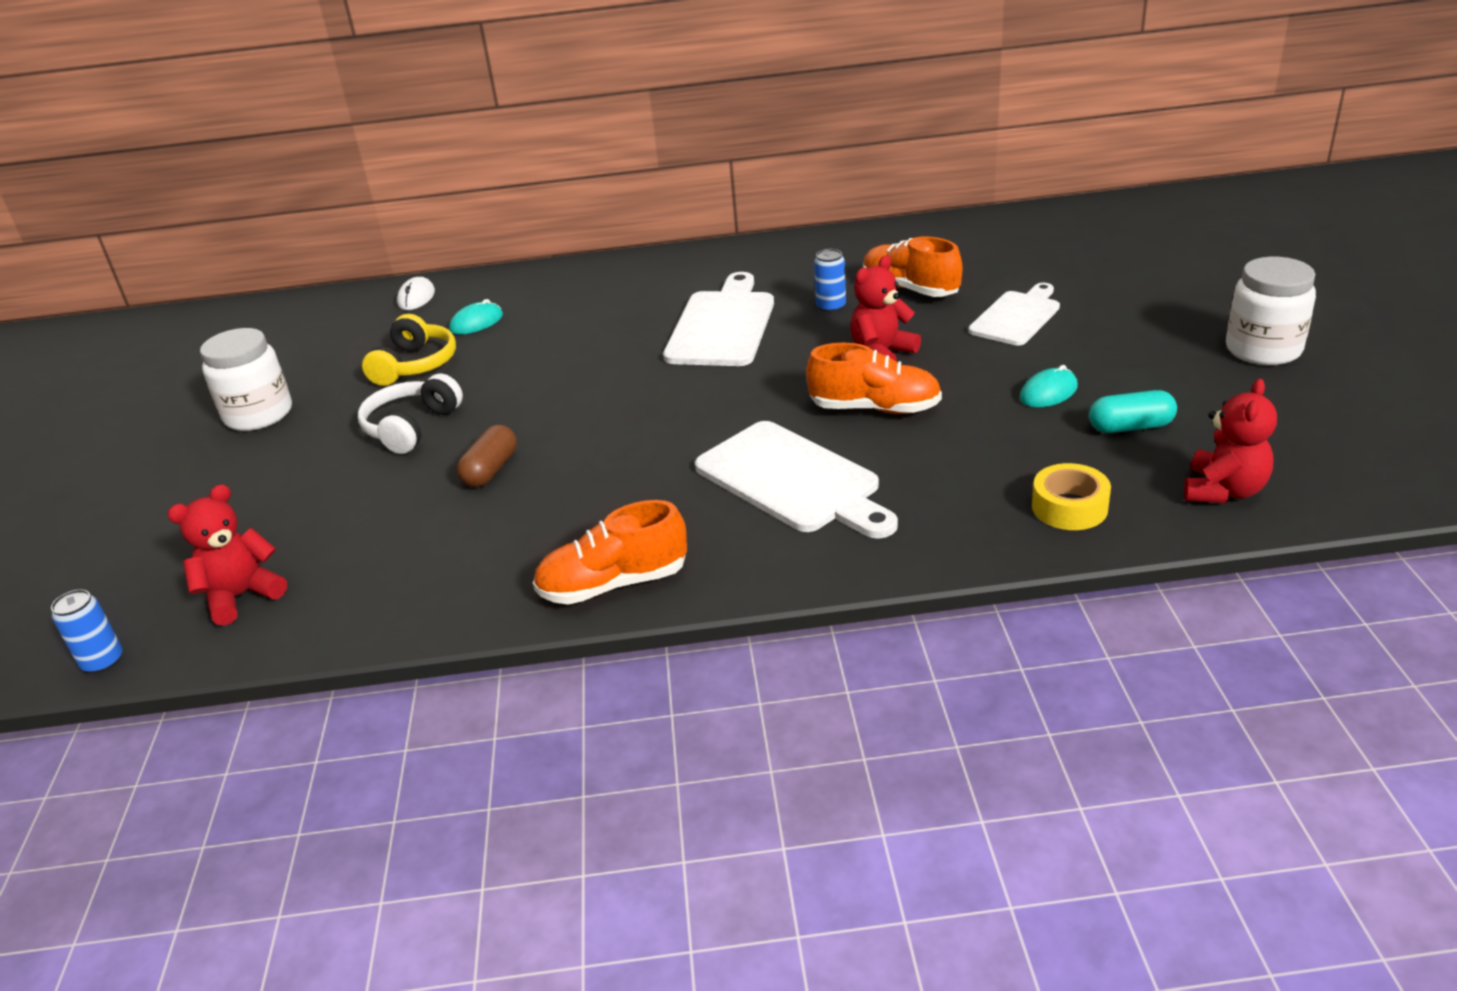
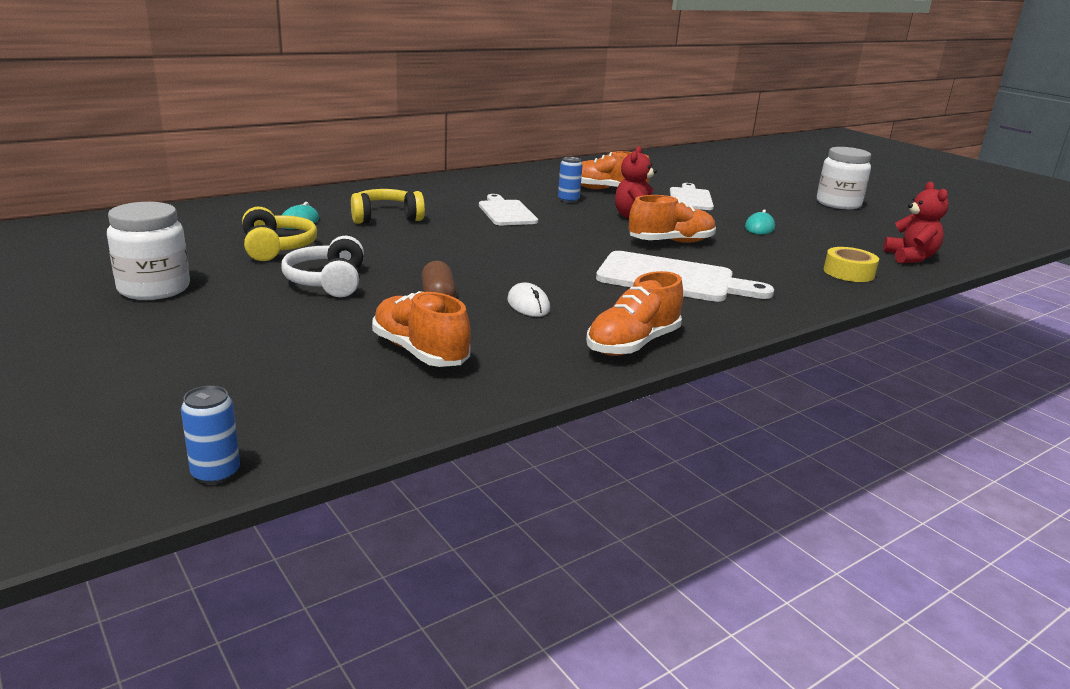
camera: 35 degrees left, 10 degrees down
red teddy bear [167,484,287,626] -> none
white mouse [397,277,435,310] -> white mouse moved to [507,283,550,317]
white cutting board [663,272,774,366] -> white cutting board [479,194,538,225], size x0.66
turquoise capsule [1089,390,1177,433] -> none
none -> yellow headphones [351,189,425,224]
none -> orange shoe [372,291,471,367]

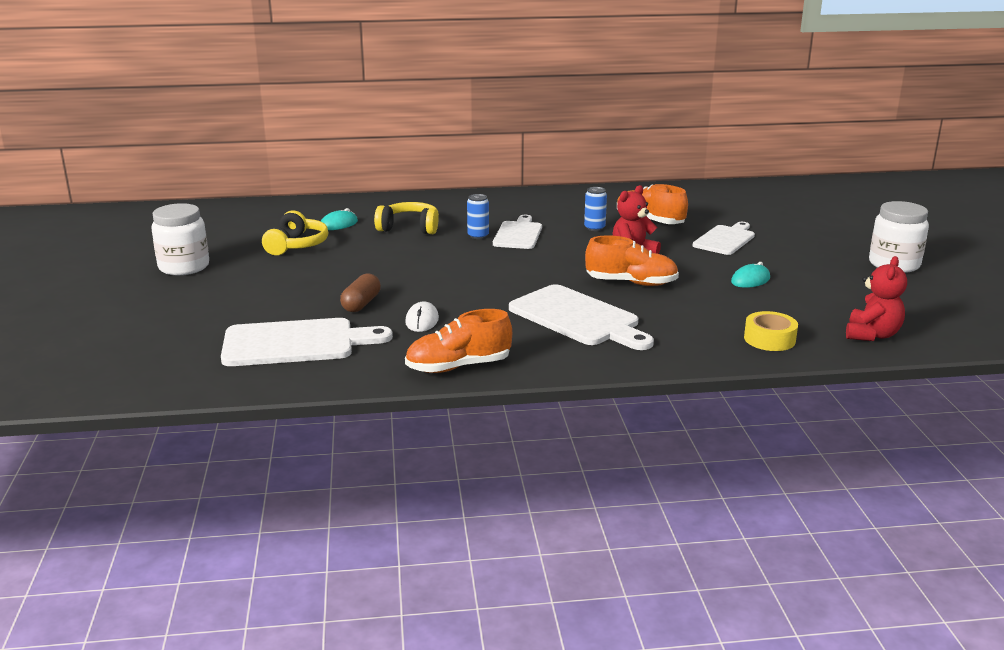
camera: 30 degrees right, 0 degrees up
blue can [181,386,240,484] -> blue can moved to [467,194,489,239]
white headphones [281,236,364,297] -> none
orange shoe [372,291,471,367] -> white cutting board [221,318,393,366]

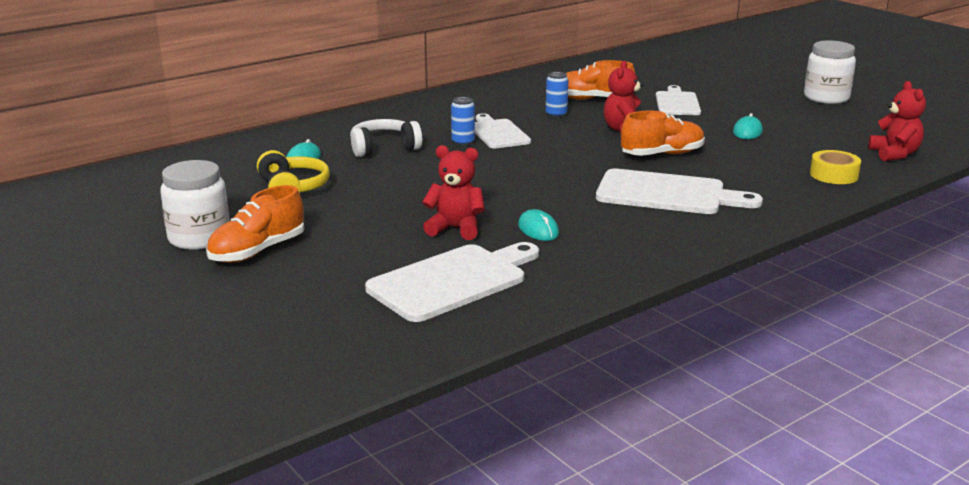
camera: 30 degrees left, 0 degrees up
brown capsule [340,273,381,312] -> red teddy bear [422,145,485,240]
yellow headphones [374,202,439,234] -> white headphones [350,119,422,157]
white mouse [405,302,439,332] -> turquoise mouse [518,209,559,241]
orange shoe [405,309,512,373] -> orange shoe moved to [206,185,304,263]

